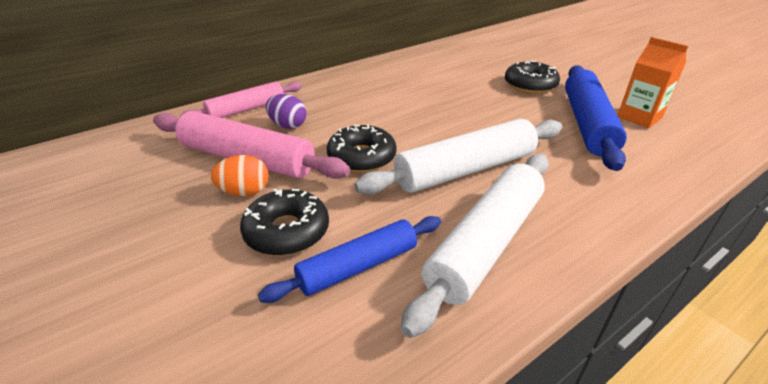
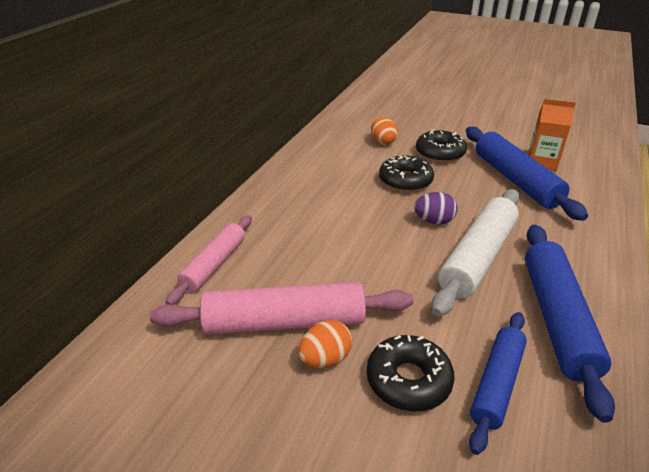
camera: 30 degrees left, 0 degrees up
purple egg [266,94,307,129] -> purple egg moved to [414,192,458,225]
black donut [327,125,397,173] -> black donut moved to [379,155,434,192]
white rolling pin [400,154,549,338] -> blue rolling pin [525,225,615,423]
none -> orange egg [371,117,398,145]

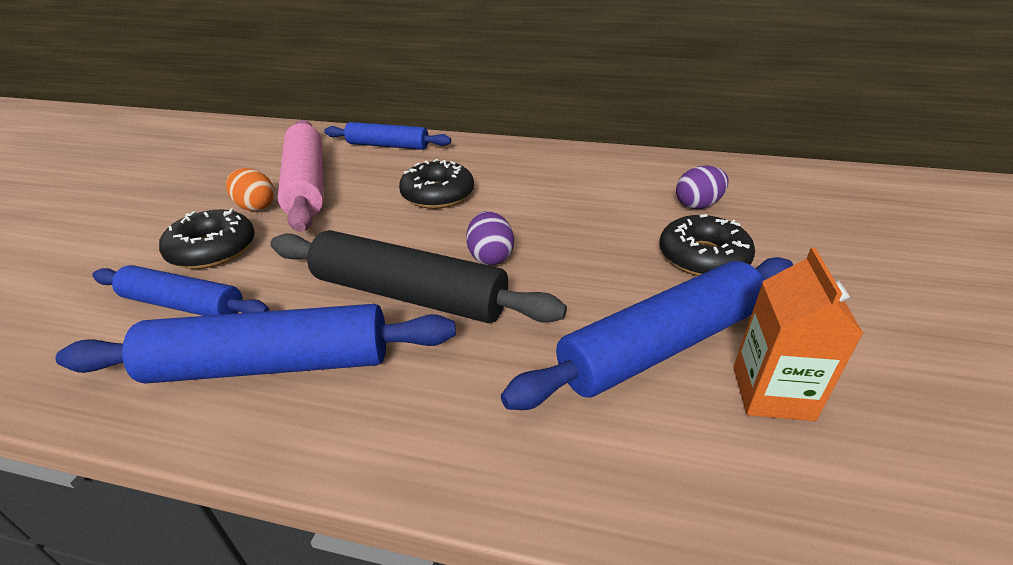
camera: 80 degrees right, 0 degrees up
pink rolling pin [166,215,252,305] -> blue rolling pin [324,122,451,150]
orange egg [371,117,398,145] -> purple egg [676,166,729,209]
black donut [379,155,434,192] -> black donut moved to [399,159,474,209]
white rolling pin [432,189,520,317] -> black rolling pin [271,230,567,323]

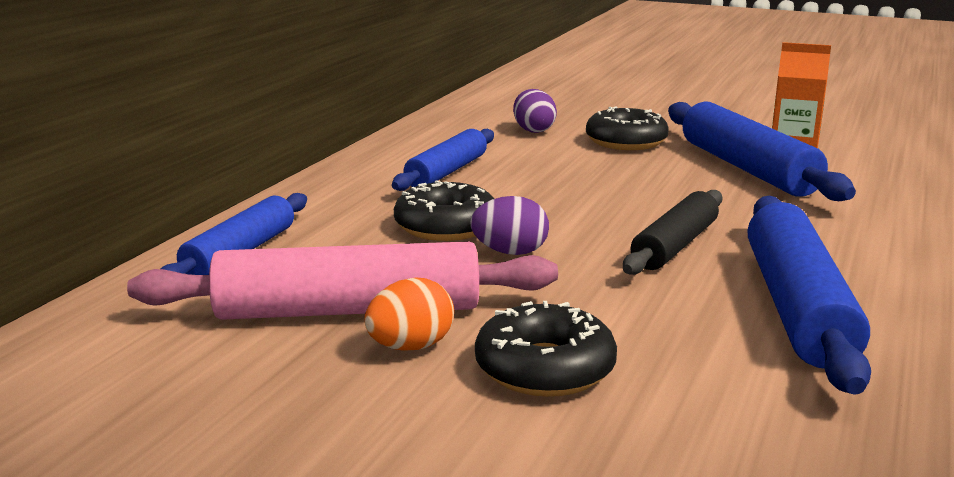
camera: 80 degrees left, 15 degrees down
blue rolling pin [92,265,269,316] -> blue rolling pin moved to [392,129,494,191]
black rolling pin [271,230,567,323] -> black rolling pin [623,190,723,275], size x0.64
purple egg [466,211,514,265] -> purple egg moved to [470,196,549,255]

